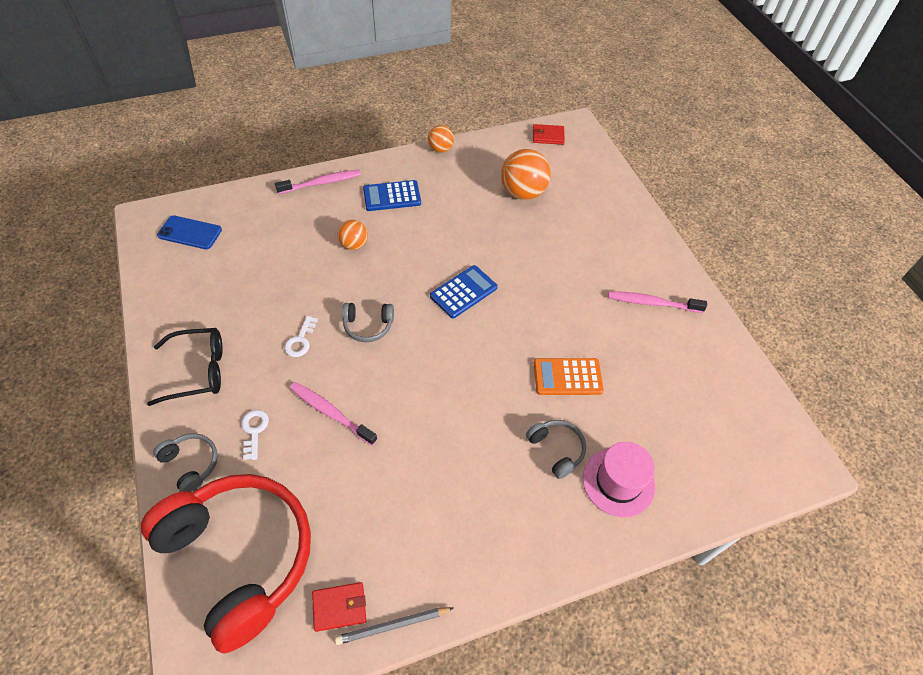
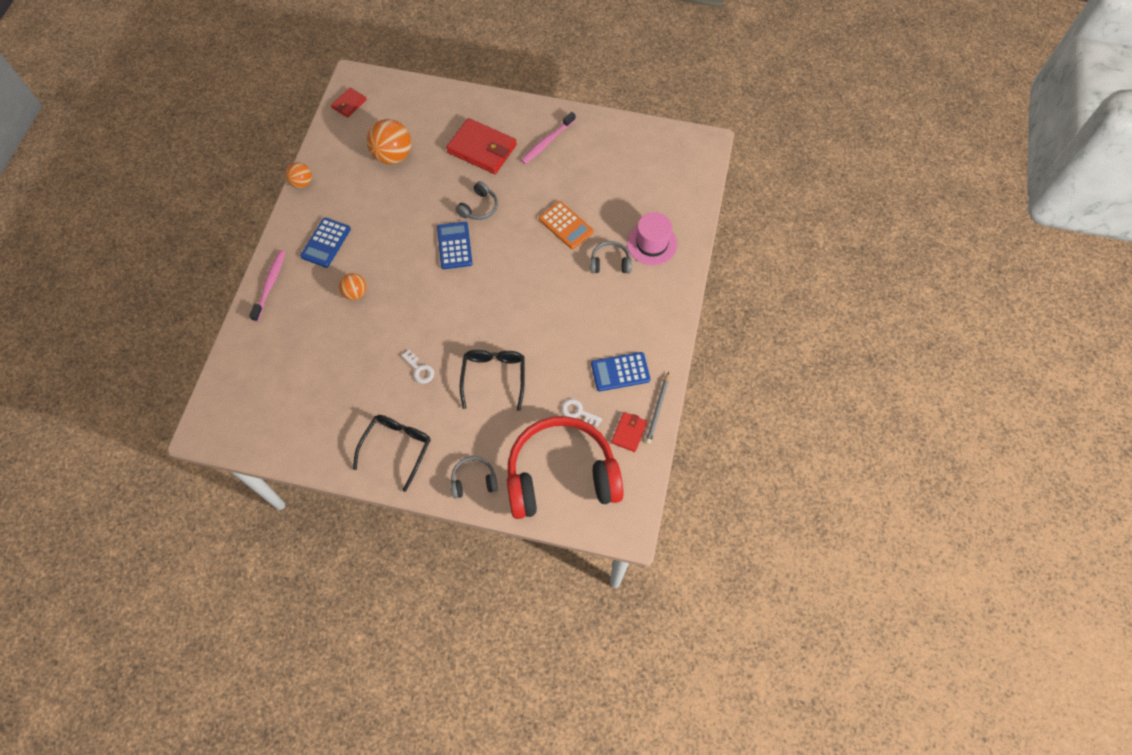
camera: 55 degrees left, 10 degrees up
blue phone [157,216,222,249] -> none
white key [241,410,269,460] -> white key moved to [562,399,603,428]
pink toothbrush [290,382,377,446] -> black glasses [460,350,525,411]
grey headphones [342,303,394,342] -> grey headphones moved to [456,181,498,220]
orange calculator [534,358,604,395] -> orange calculator turned 75 degrees counterclockwise [539,201,593,249]
none -> red wallet [446,118,517,174]
none -> blue calculator [591,352,650,391]

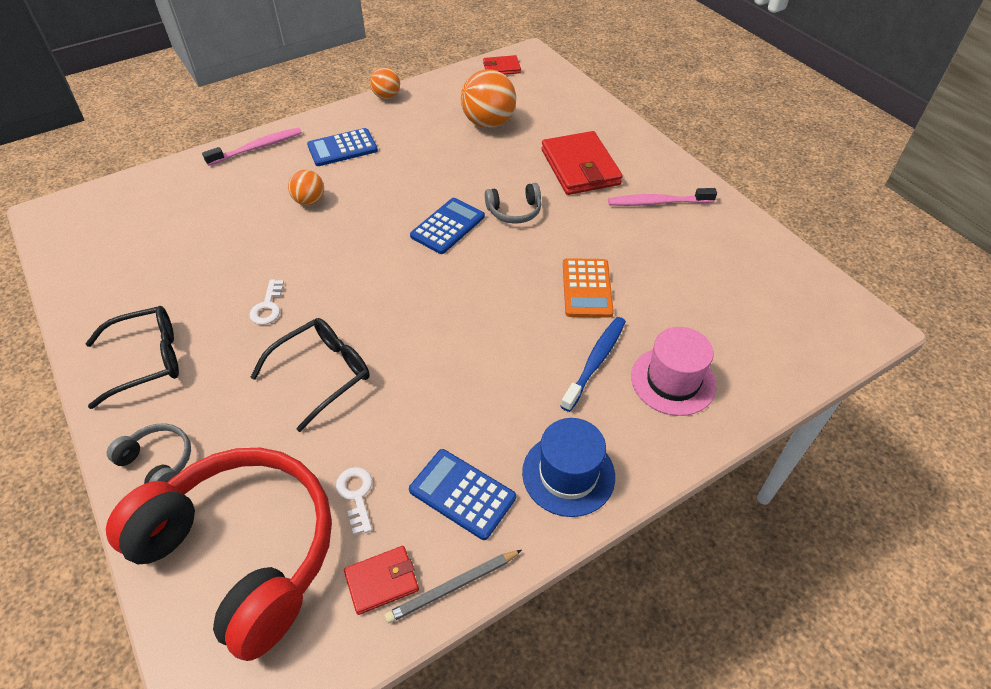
camera: 45 degrees right, 15 degrees down
grey headphones [590,241,632,273] -> blue toothbrush [560,317,626,412]
none -> blue hat [522,418,615,517]

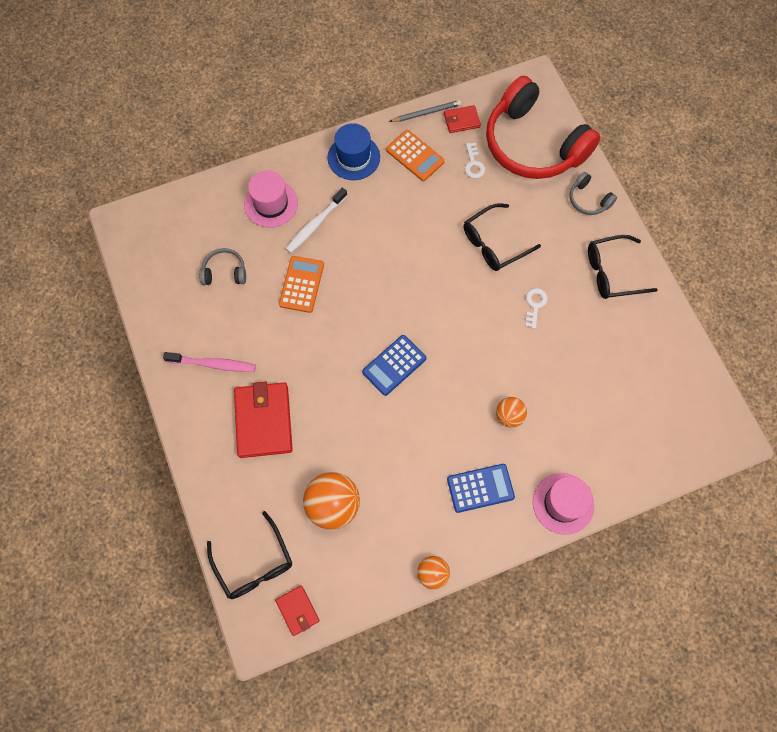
camera: 170 degrees left, 20 degrees up
pink toothbrush [202,127,302,166] -> pink hat [533,473,594,535]
blue calculator [409,449,516,540] -> orange calculator [386,130,445,181]
red wallet [483,55,521,75] -> red wallet turned 60 degrees clockwise [275,585,320,636]
grey headphones [485,183,541,224] -> grey headphones moved to [199,248,246,285]
blue toothbrush [560,317,626,412] -> white toothbrush [286,188,347,253]
none -> black glasses [207,511,292,599]

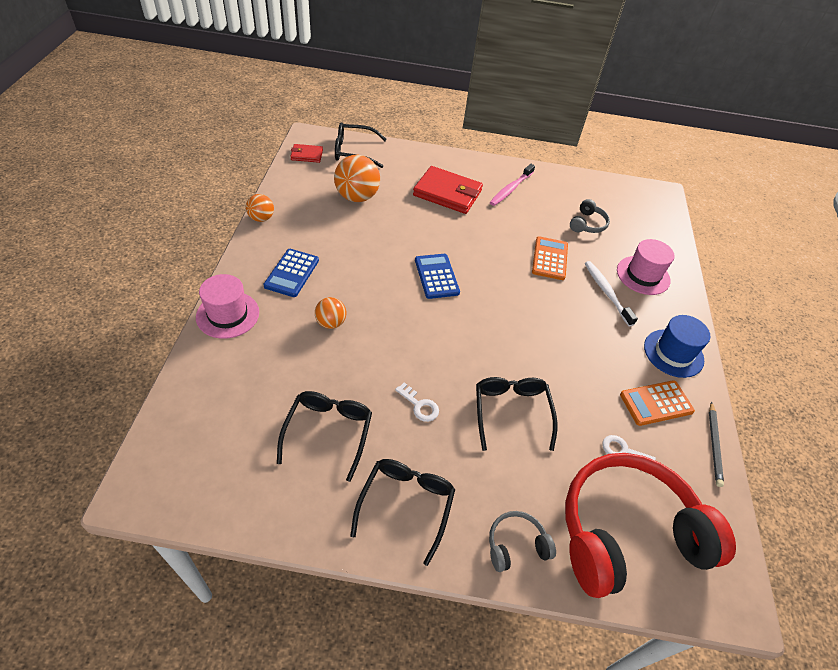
camera: 115 degrees right, 20 degrees down
orange calculator [279,256,324,313] -> orange calculator turned 120 degrees counterclockwise [532,236,568,280]
red wallet [444,105,481,133] -> none
none -> black glasses [277,391,372,482]

